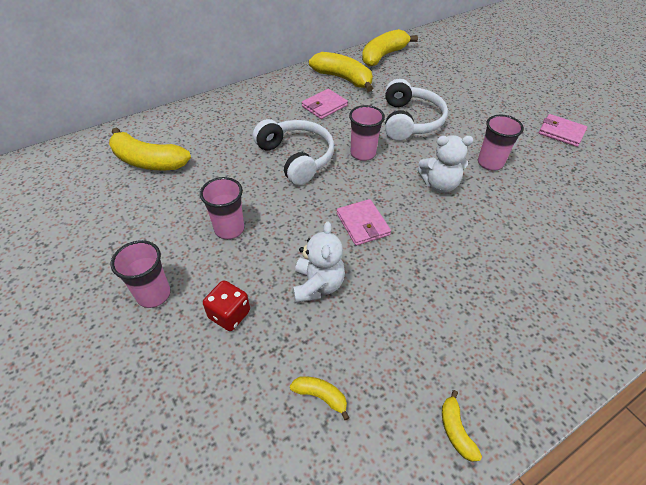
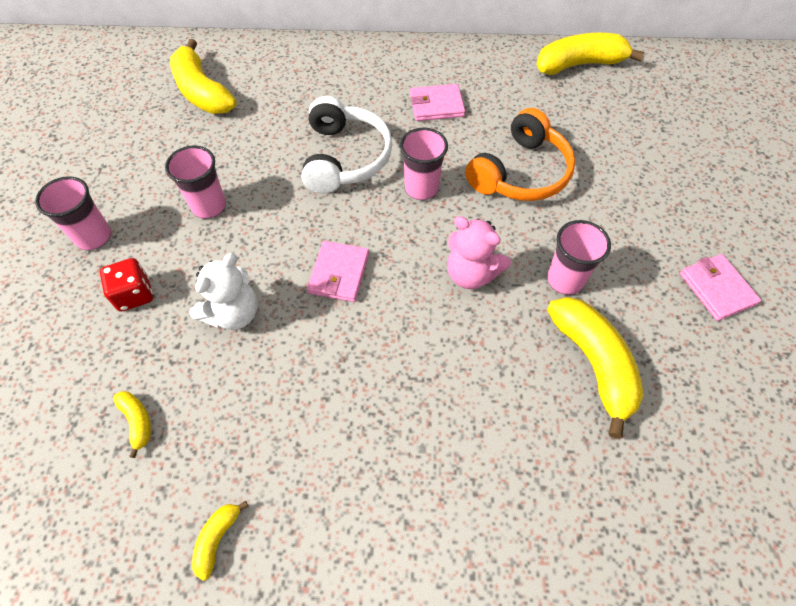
camera: 35 degrees right, 10 degrees up
yellow banana [309,52,373,92] -> yellow banana moved to [547,297,644,439]
white headphones [385,79,448,141] -> orange headphones [465,108,575,201]
white teddy bear [418,135,474,193] -> pink teddy bear [447,216,511,289]

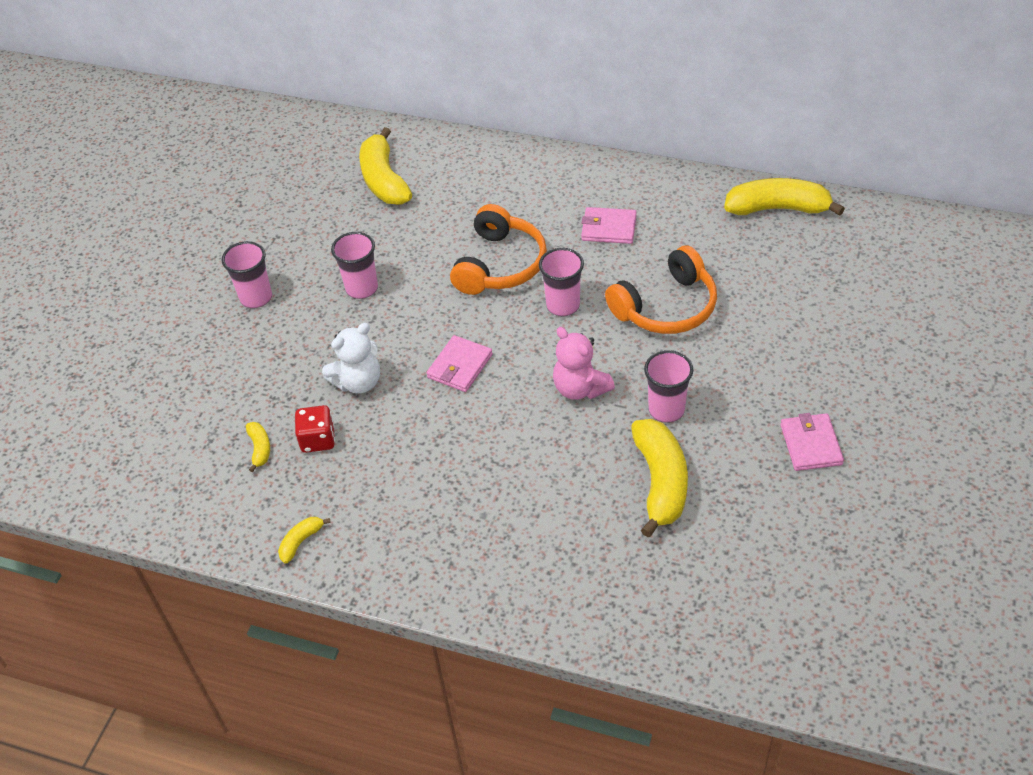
camera: 20 degrees right, 10 degrees down
red dice [100,258,153,312] -> red dice moved to [295,405,335,453]
white headphones [302,96,392,194] -> orange headphones [450,204,547,295]

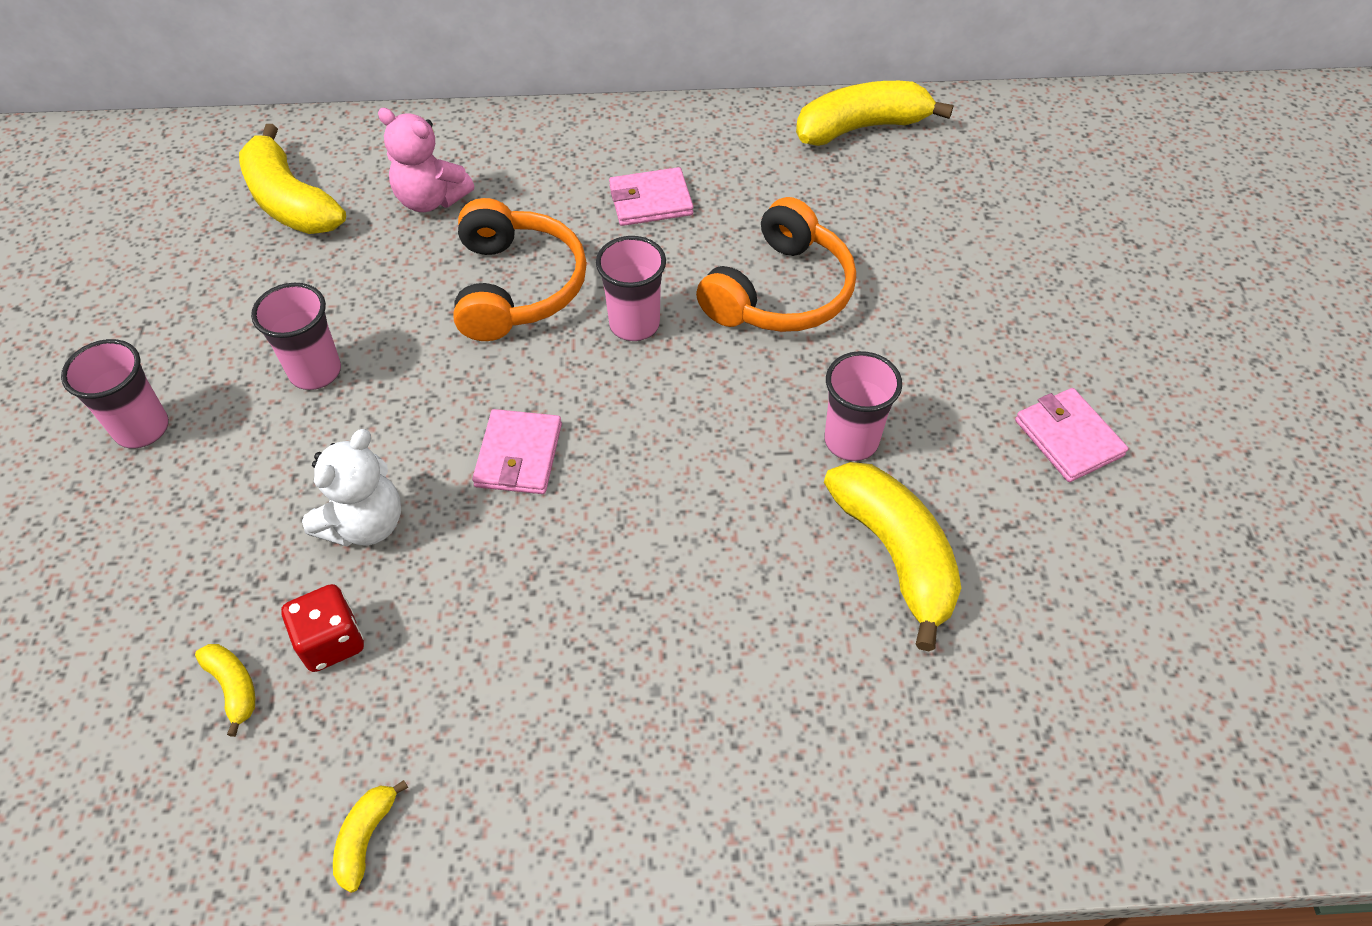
camera: 25 degrees left, 5 degrees up
pink teddy bear [553,327,615,400] -> pink teddy bear moved to [378,108,474,212]

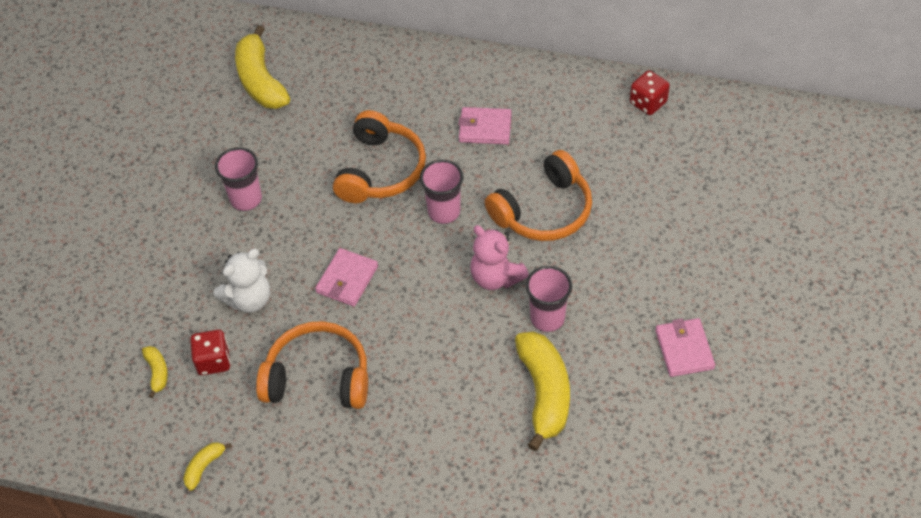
camera: 20 degrees right, 0 degrees up
pink cup [61,339,169,448] -> none
pink teddy bear [378,108,474,212] -> pink teddy bear moved to [470,225,529,290]
yellow banana [796,81,953,146] -> red dice [630,70,670,115]
none -> orange headphones [256,321,368,409]

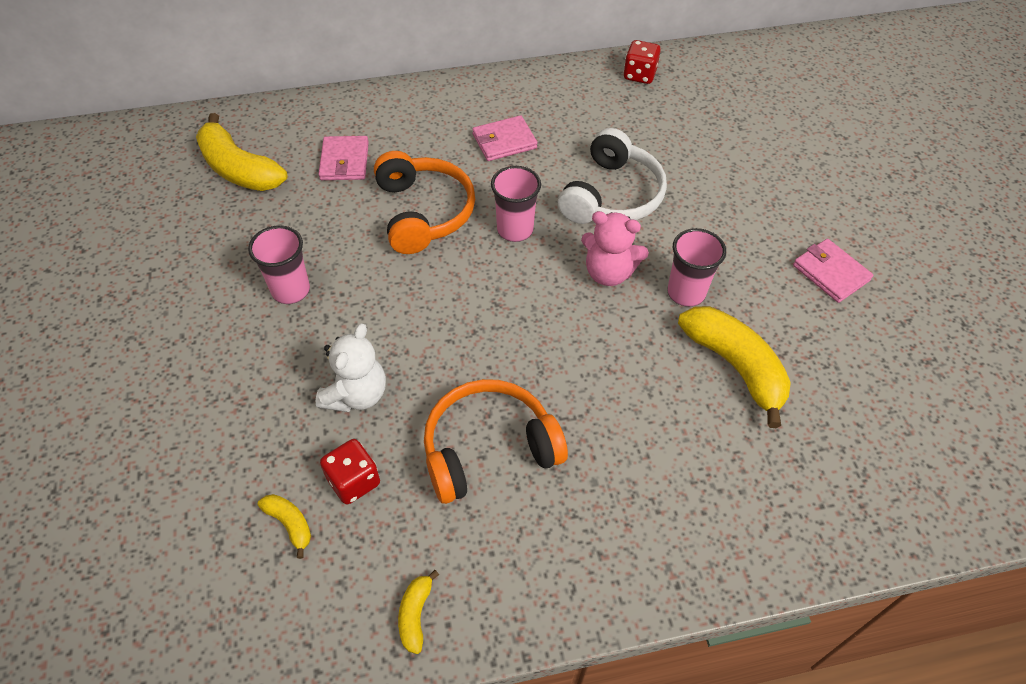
camera: 30 degrees left, 0 degrees up
pink wallet [315,248,378,307] -> pink wallet moved to [319,136,369,180]
orange headphones [485,150,592,241] -> white headphones [558,128,667,224]

